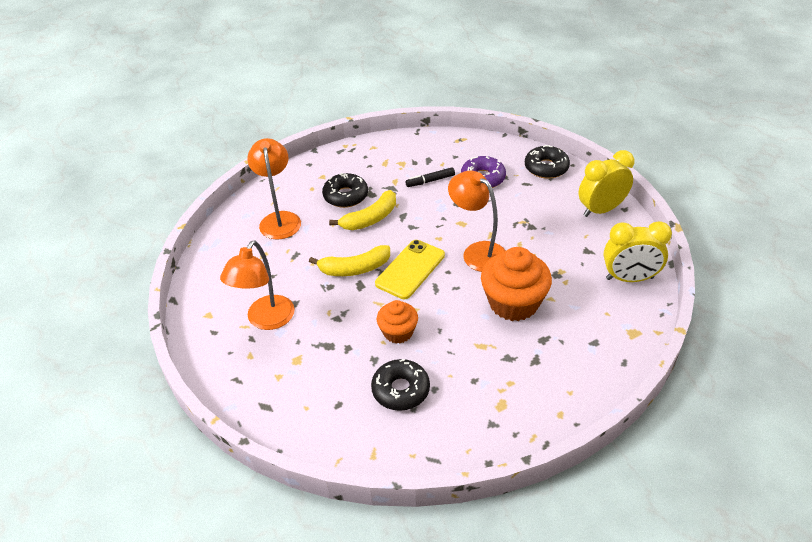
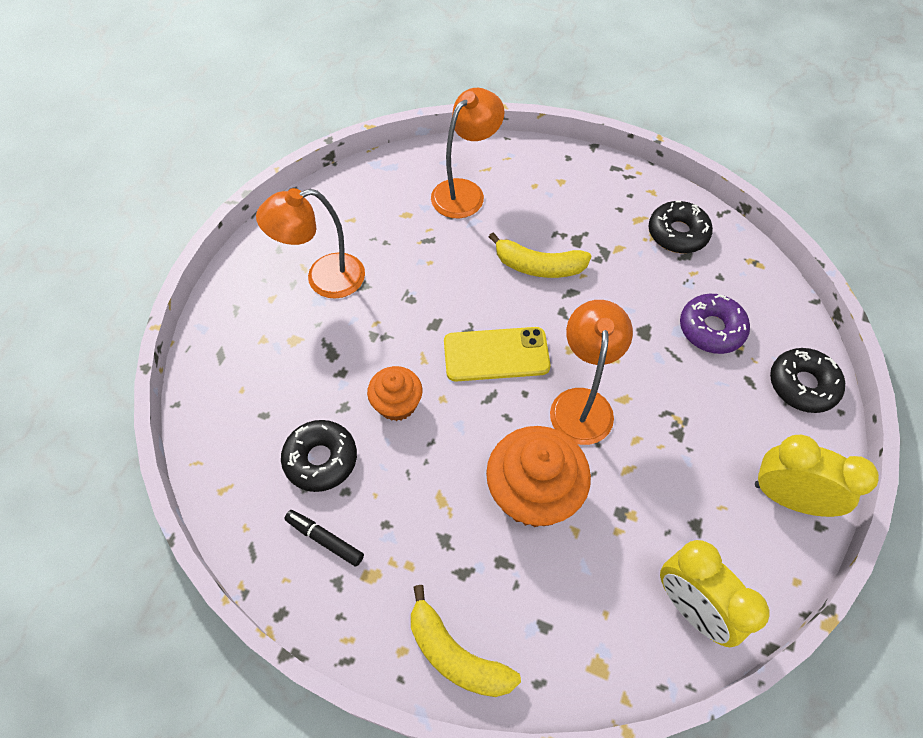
camera: 50 degrees right, 15 degrees up
yellow banana [309,245,390,276] -> yellow banana moved to [411,585,521,697]
black donut [322,173,368,208] -> black donut moved to [649,201,713,253]
black marker [405,167,455,187] -> black marker moved to [284,510,364,567]

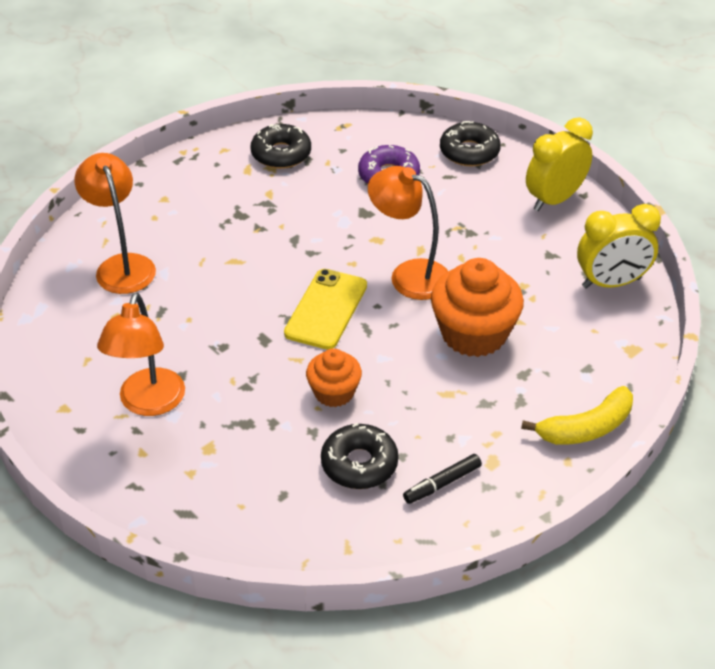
camera: 65 degrees left, 15 degrees down
yellow banana [489,233,592,278] -> none

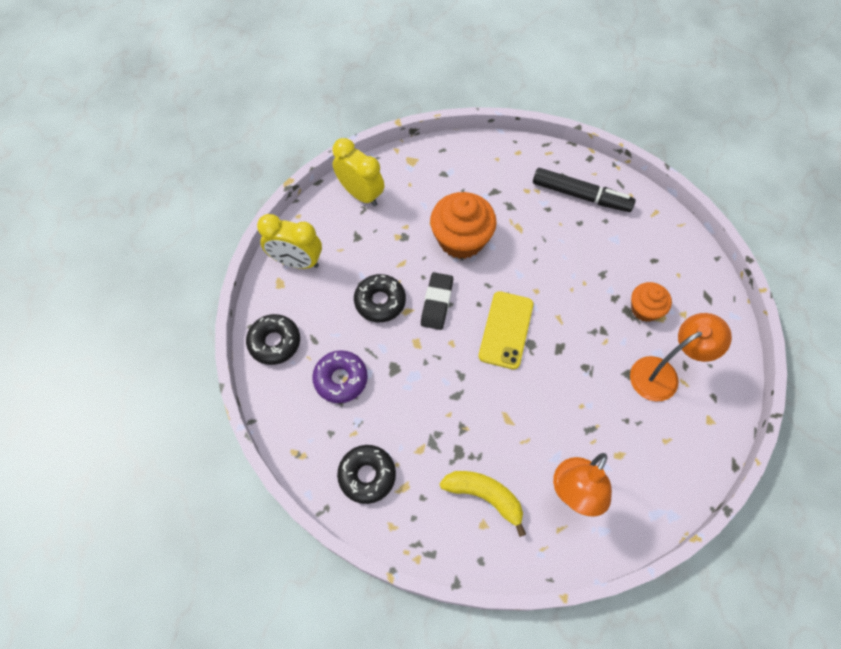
camera: 125 degrees left, 20 degrees up
yellow phone [284,269,367,349] -> yellow phone turned 60 degrees counterclockwise [479,291,533,369]
orange cupcake [306,349,362,407] -> orange cupcake moved to [631,282,672,322]
black donut [321,423,399,489] -> black donut moved to [354,274,406,322]
orange lamp [368,166,448,300] -> black eraser [421,272,453,330]
black marker [403,454,482,504] -> black marker [533,168,636,212], size x1.86
yellow banana [521,386,633,445] -> yellow banana moved to [440,471,526,537]

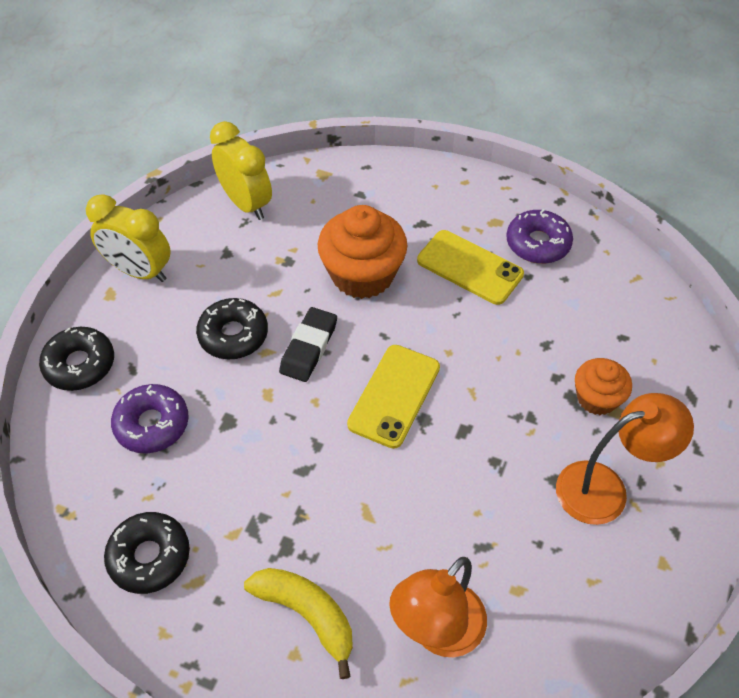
camera: 10 degrees right, 10 degrees down
black marker [533,168,636,212] -> purple donut [507,209,573,264]
none -> yellow phone [417,230,524,305]

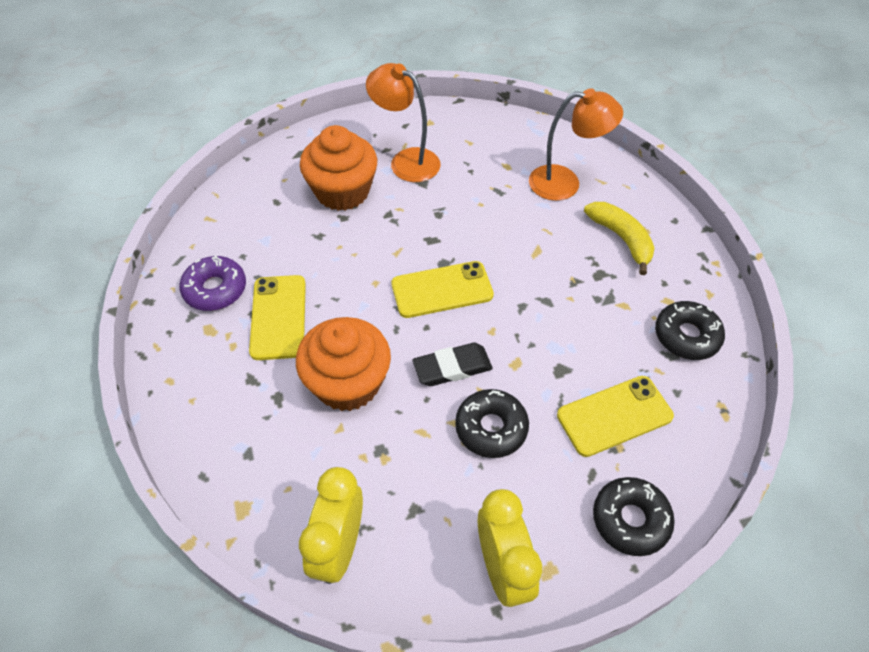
camera: 130 degrees left, 0 degrees up
purple donut [111,384,189,453] -> yellow phone [557,376,674,457]
yellow banana [244,568,353,679] -> yellow banana turned 150 degrees clockwise [584,202,655,275]
orange cupcake [575,358,632,415] -> orange cupcake [300,125,377,211], size x1.71

